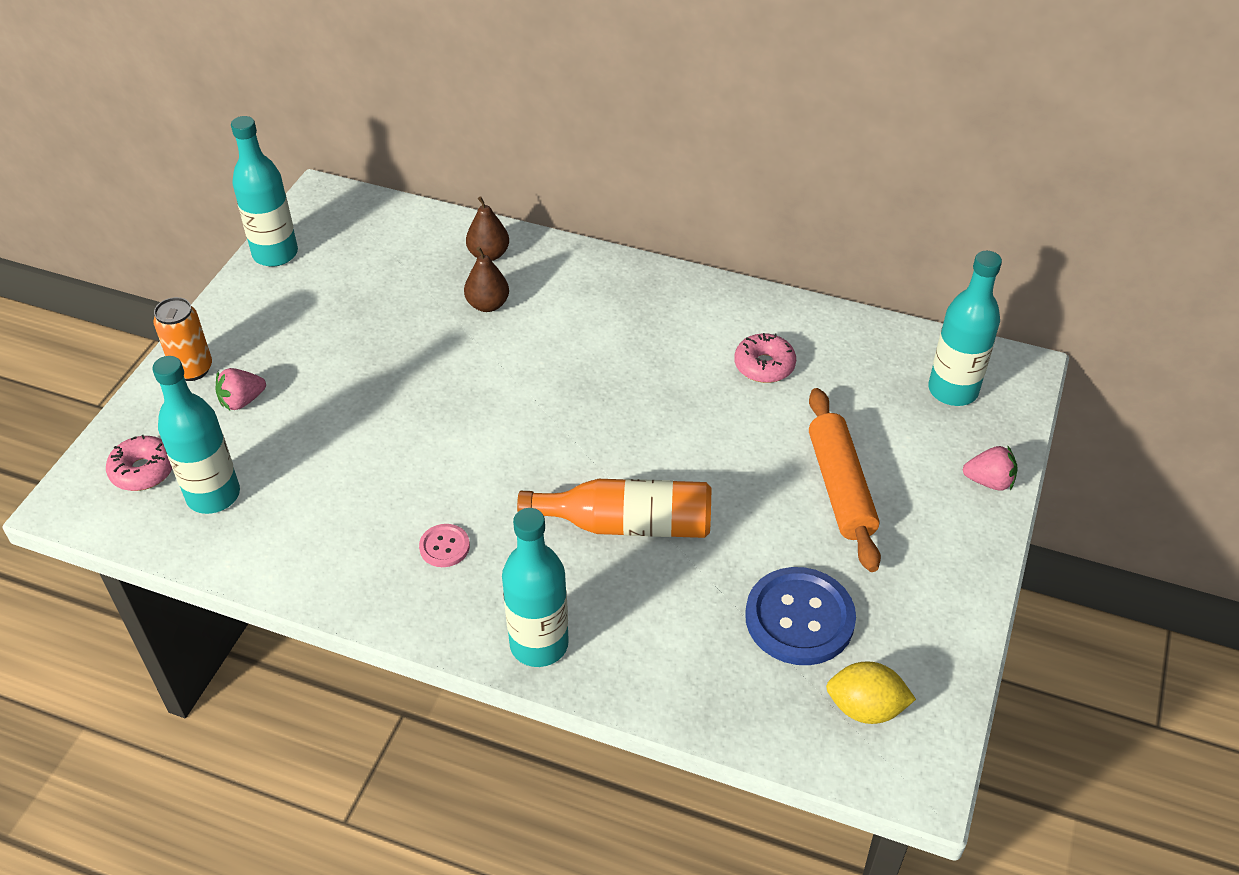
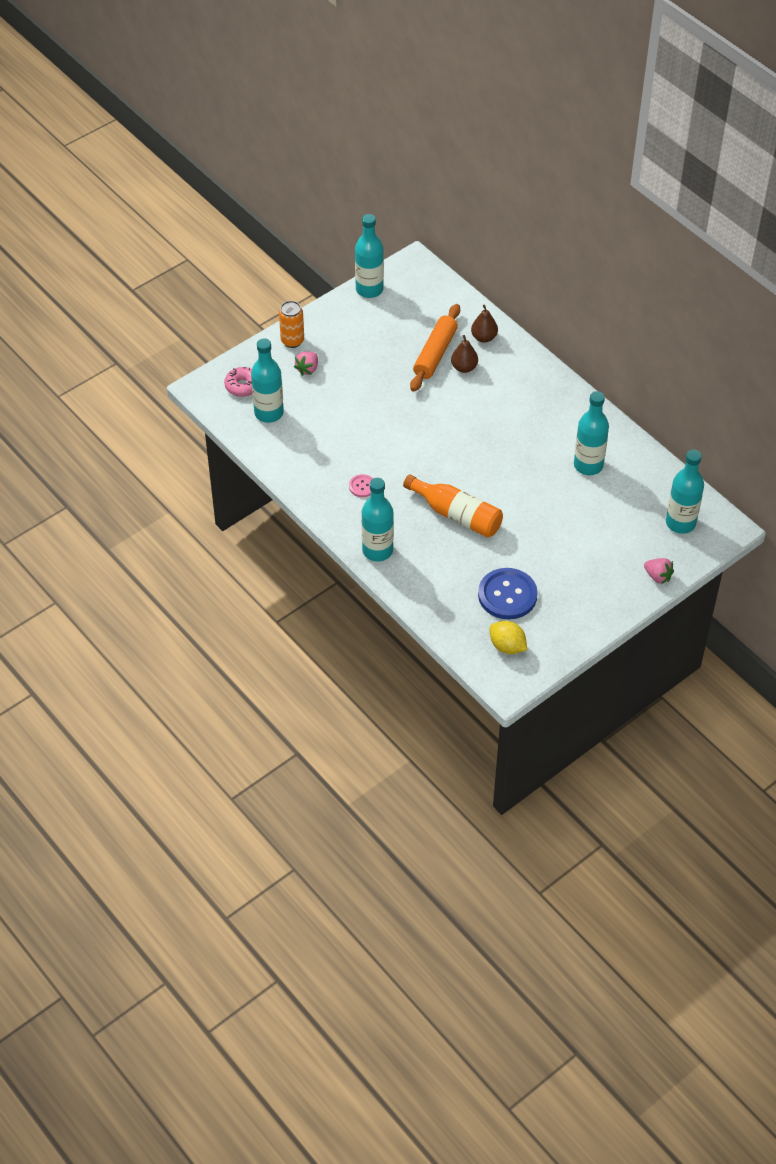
camera: 30 degrees right, 5 degrees up
pink strawberry [215,368,266,410] -> pink strawberry turned 60 degrees counterclockwise [294,352,318,376]
pink donut [734,333,796,383] -> turquoise bottle [574,391,609,475]
orange rolling pin [809,388,881,572] -> orange rolling pin moved to [410,304,460,392]

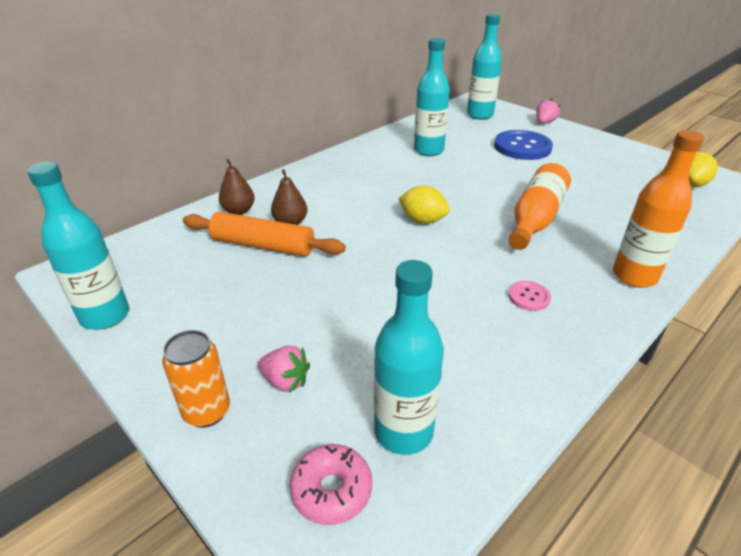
camera: 95 degrees left, 15 degrees down
turquoise bottle [361,478,394,562] -> orange bottle [613,130,704,288]
blue button [478,568,538,619] -> blue button moved to [494,130,553,160]
none -> yellow lemon [398,186,450,224]

